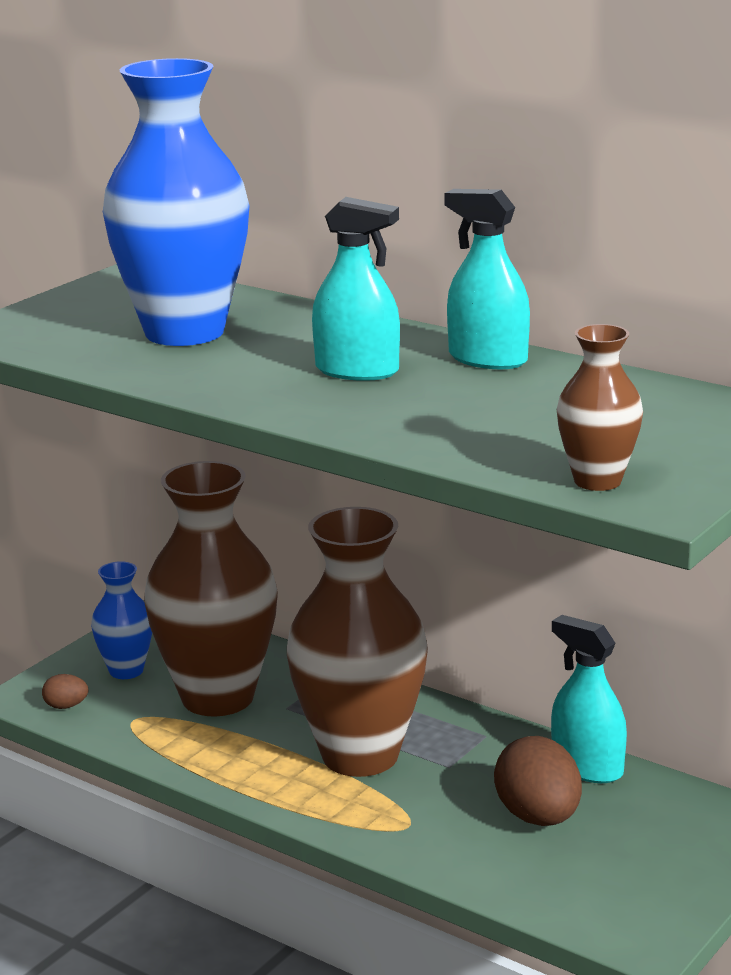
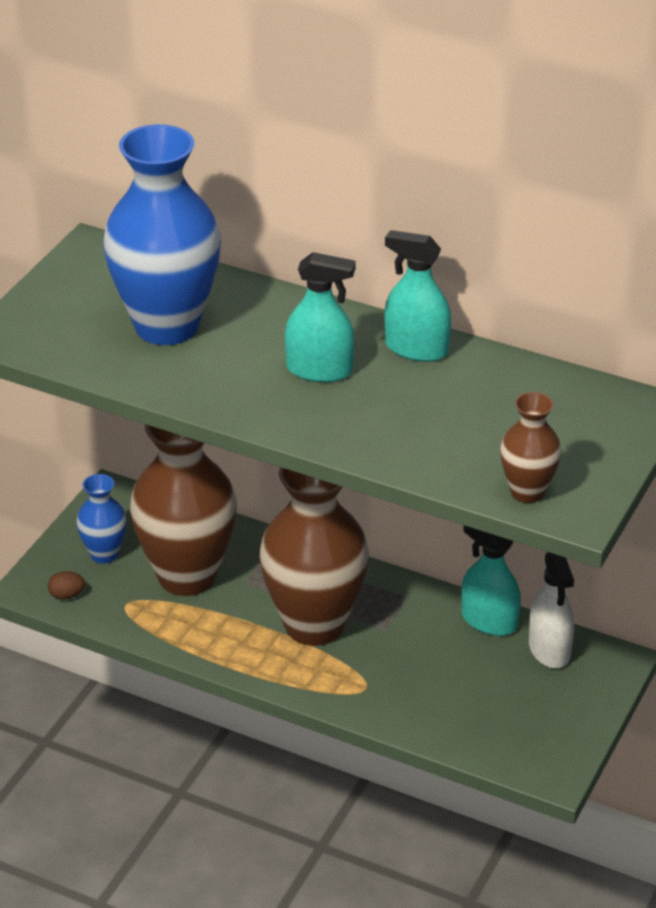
camera: 10 degrees left, 15 degrees up
brown egg [494,736,582,826] -> none
none -> white spray bottle [529,552,574,668]

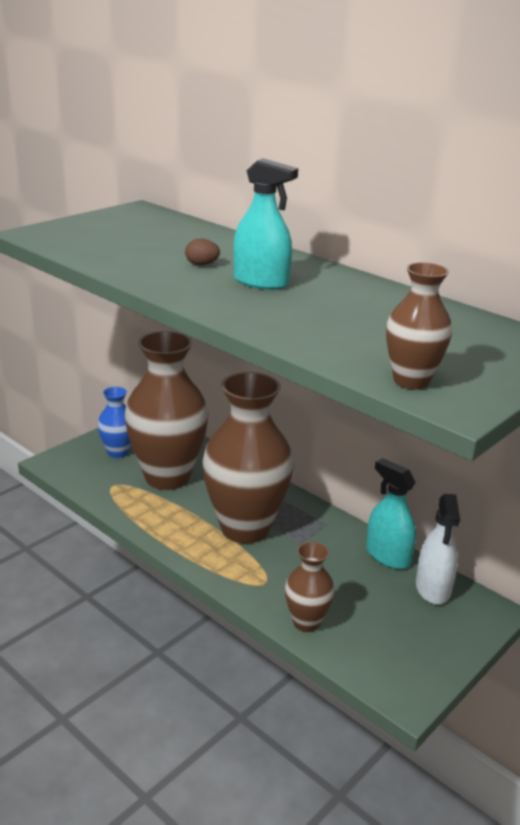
camera: 15 degrees right, 10 degrees down
brown egg [48,571,85,600] -> brown egg moved to [185,239,220,265]
blue vase [103,124,221,345] -> none
turquoise spray bottle [385,230,451,362] -> none
none -> brown vase [285,542,335,632]

